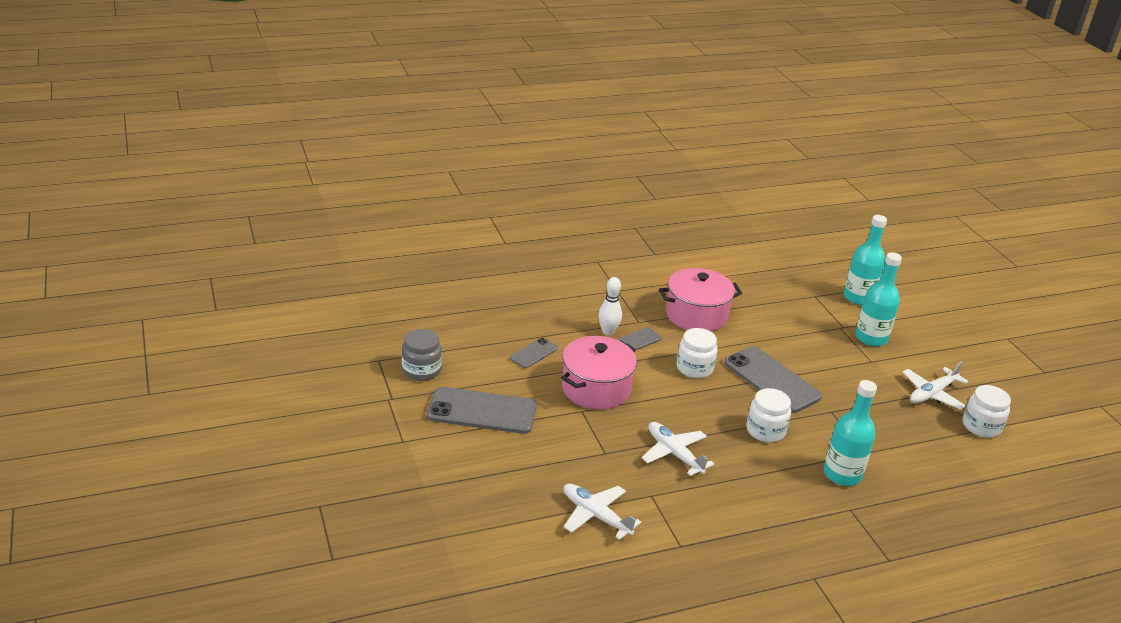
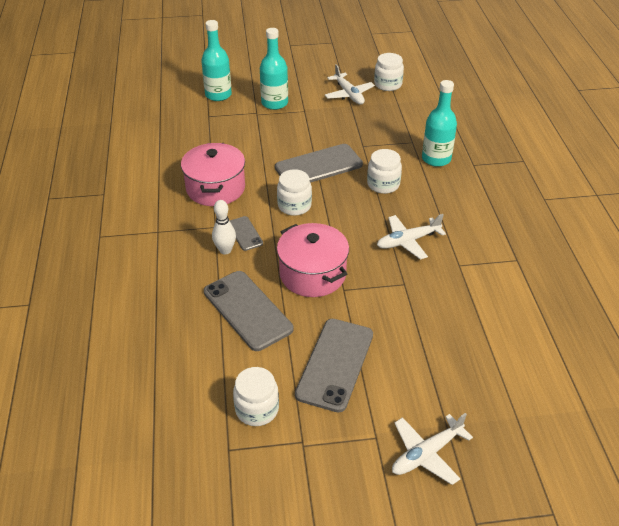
camera: 75 degrees left, 10 degrees up
grey jar [402,329,442,381] -> white jar [233,367,279,426]
grey phone [510,338,558,368] -> grey phone [204,271,294,351], size x1.97
white plane [564,484,641,540] -> white plane moved to [392,413,473,485]

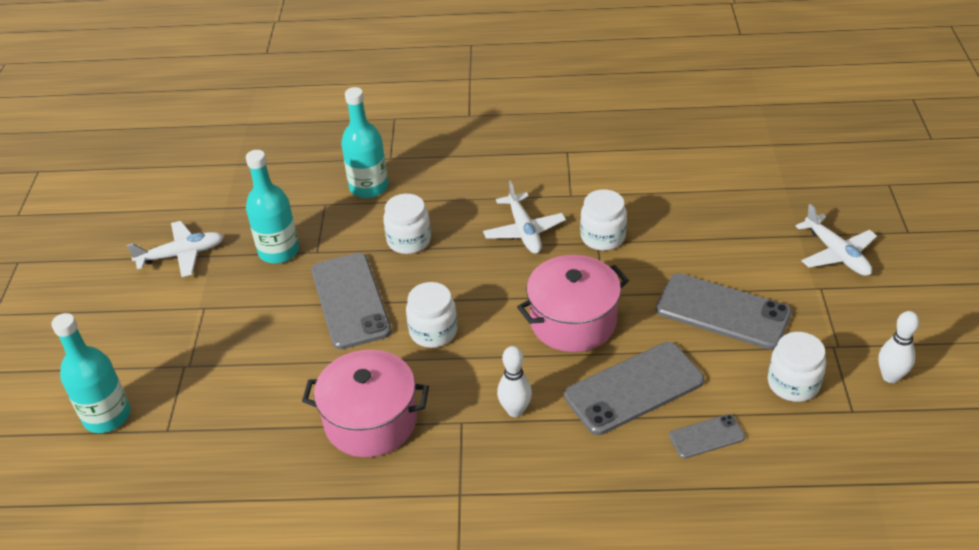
camera: 80 degrees left, 0 degrees up
grey phone [230,216,263,251] -> grey phone moved to [669,414,745,459]
turquoise bottle [260,28,288,110] -> turquoise bottle moved to [246,150,299,263]
white jar [374,53,404,91] -> white jar moved to [580,190,627,250]
none -> white bowling pin [878,311,919,383]

